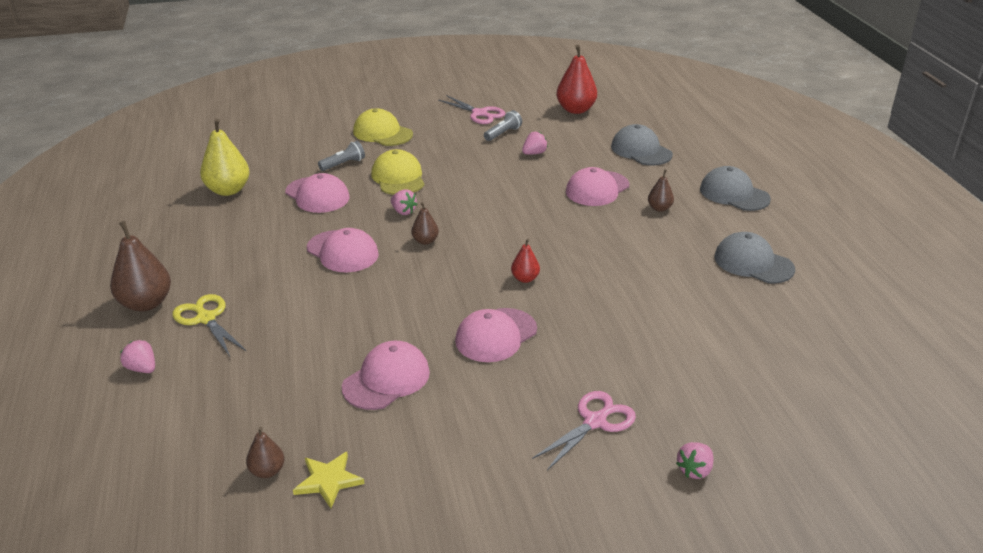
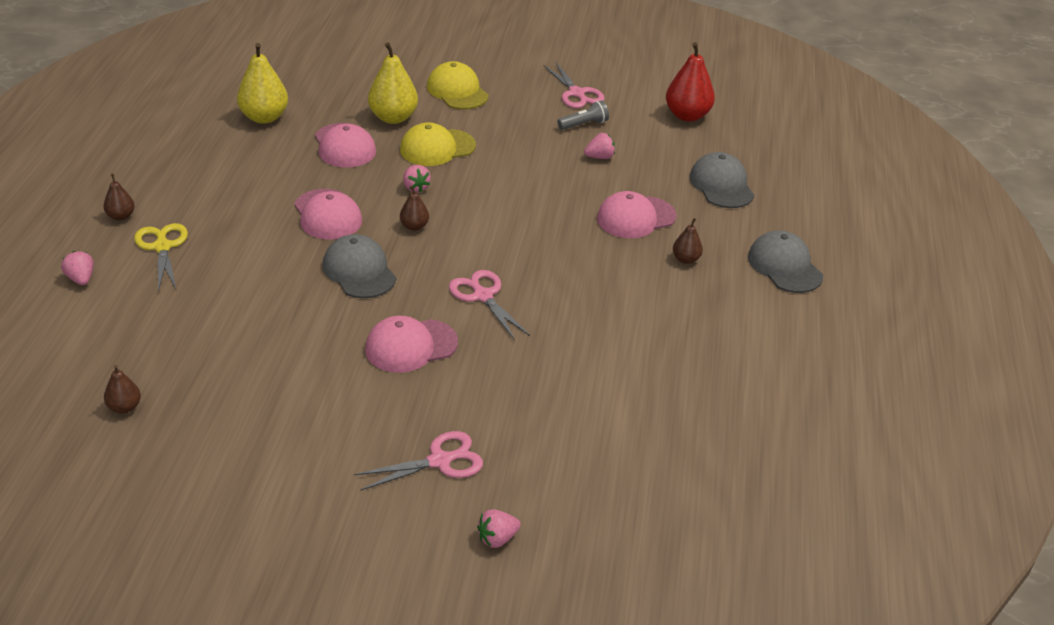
camera: 20 degrees right, 5 degrees up
brown pear [110,221,171,312] -> brown pear [103,174,135,221], size x0.53
yellow star [293,452,365,508] -> none
grey flashlight [318,141,365,171] -> yellow pear [368,42,418,124]
pink cap [342,341,430,410] -> none
yellow cap [371,149,425,195] -> yellow cap turned 120 degrees counterclockwise [400,122,476,166]
red pear [511,239,540,283] -> pink scissors [449,270,530,340]
grey cap [714,232,795,283] -> grey cap moved to [323,234,396,298]

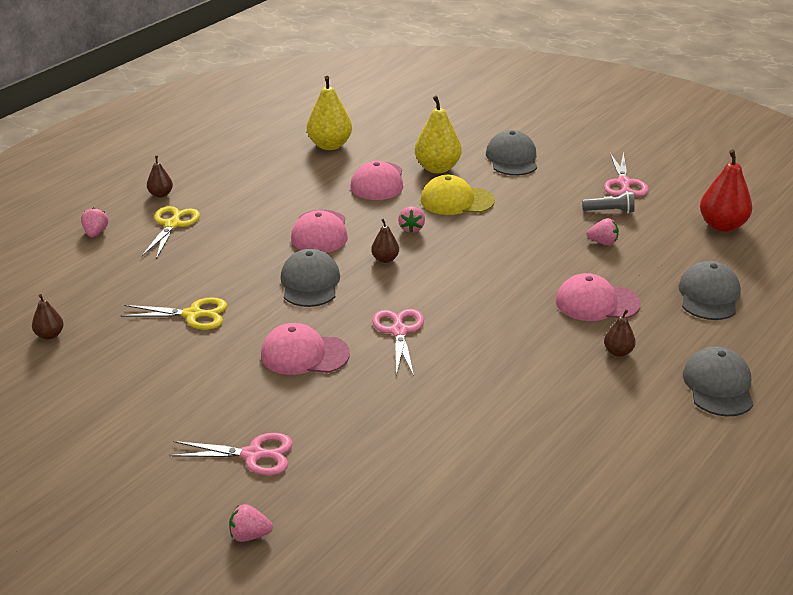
camera: 30 degrees right, 5 degrees down
yellow cap [427,61,489,110] -> grey cap [486,130,537,176]
none -> yellow scissors [121,297,227,330]

